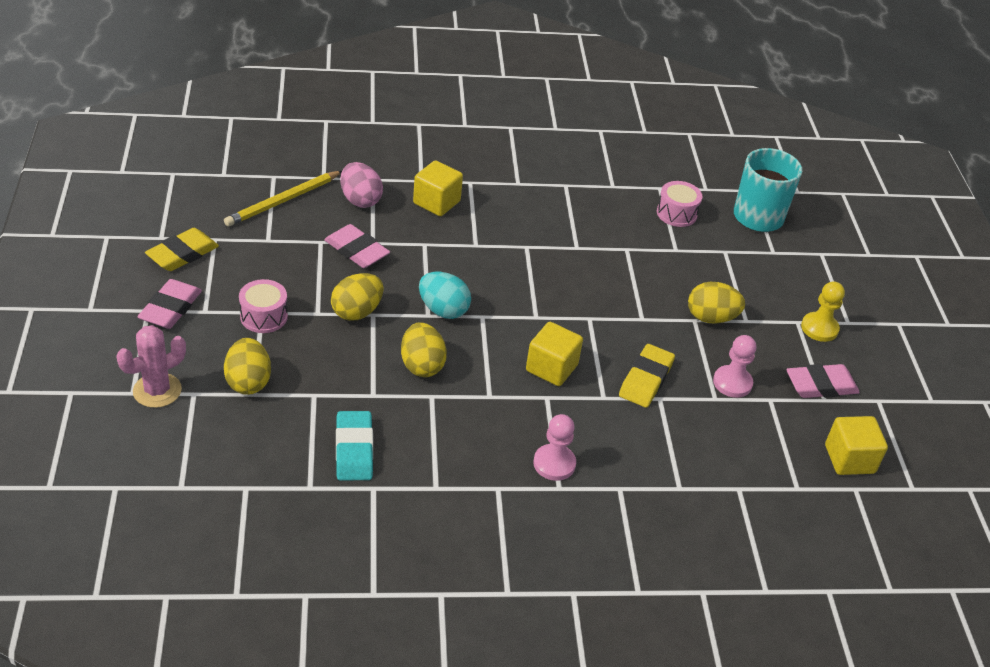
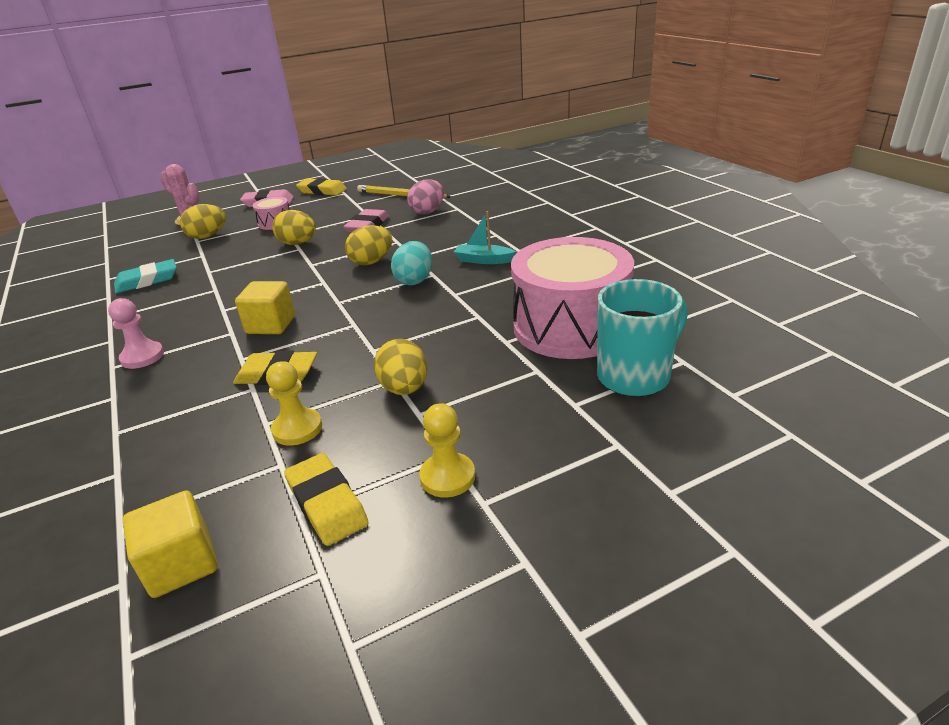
camera: 75 degrees right, 10 degrees down
yellow egg [401,322,447,377] -> yellow egg moved to [345,225,392,265]
yellow cube [413,160,463,216] -> none
turquoise egg [419,272,471,319] -> turquoise egg moved to [391,241,432,285]
pink drum [657,181,702,227] -> pink drum [511,237,634,359], size x2.31
pink pawn [713,335,756,398] -> yellow pawn [266,361,322,446]
pink eraser [786,364,860,398] -> yellow eraser [284,453,369,546]
none -> turquoise boat [454,211,516,264]

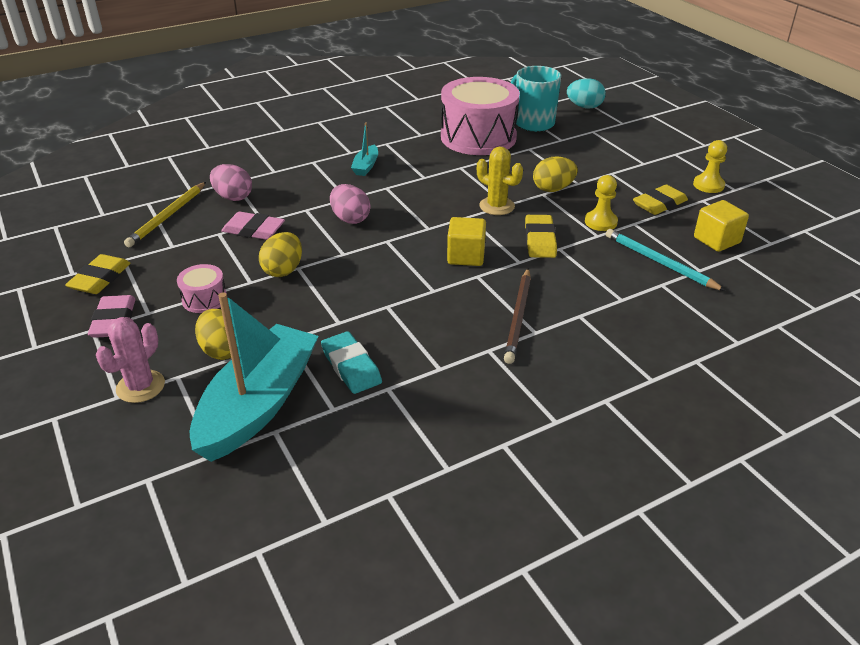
camera: 95 degrees left, 5 degrees up
pink pawn [108,298,164,369] -> brown pencil [504,268,531,364]
yellow egg [345,225,392,265] -> pink egg [330,184,370,224]
turquoise egg [391,241,432,285] -> turquoise egg moved to [567,78,606,108]
yellow pawn [419,403,475,497] -> yellow pawn moved to [693,140,727,193]
none -> turquoise boat [190,292,319,462]
none -> yellow cactus [477,147,523,215]
none -> turquoise pencil [606,229,726,291]

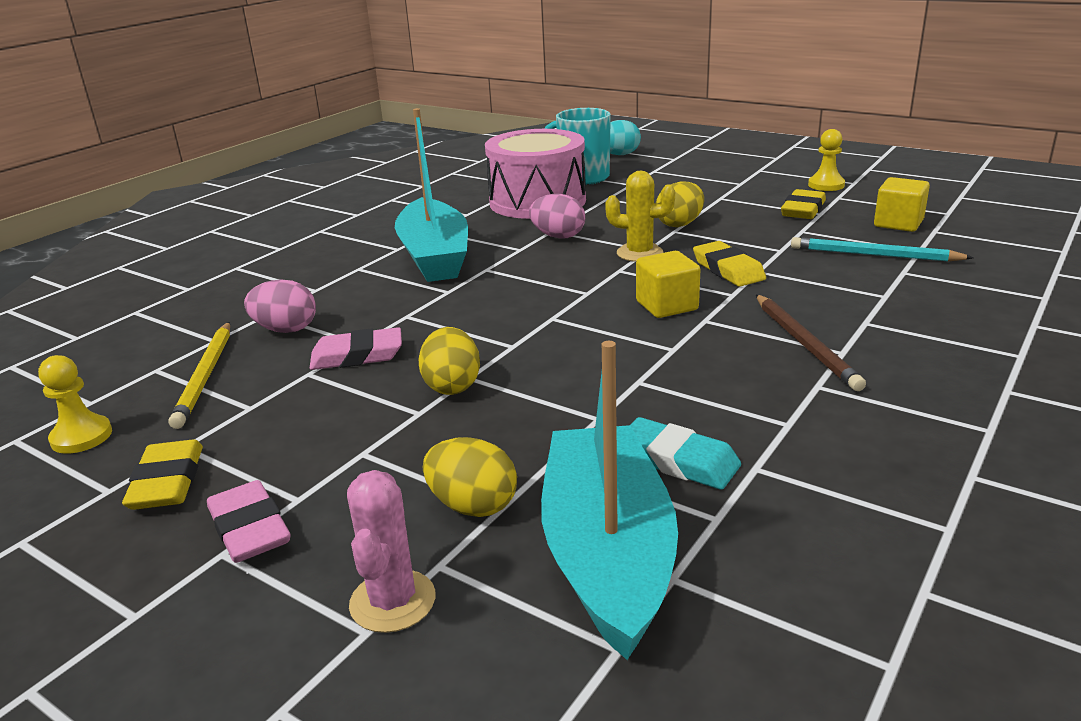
camera: 25 degrees left, 10 degrees down
pink drum [177,264,227,313] -> none
pink egg [330,184,370,224] -> pink egg moved to [529,194,585,239]
turquoise boat [351,122,378,176] -> turquoise boat [395,108,468,282], size x2.32
yellow pawn [585,175,618,231] -> yellow pawn moved to [38,355,112,454]

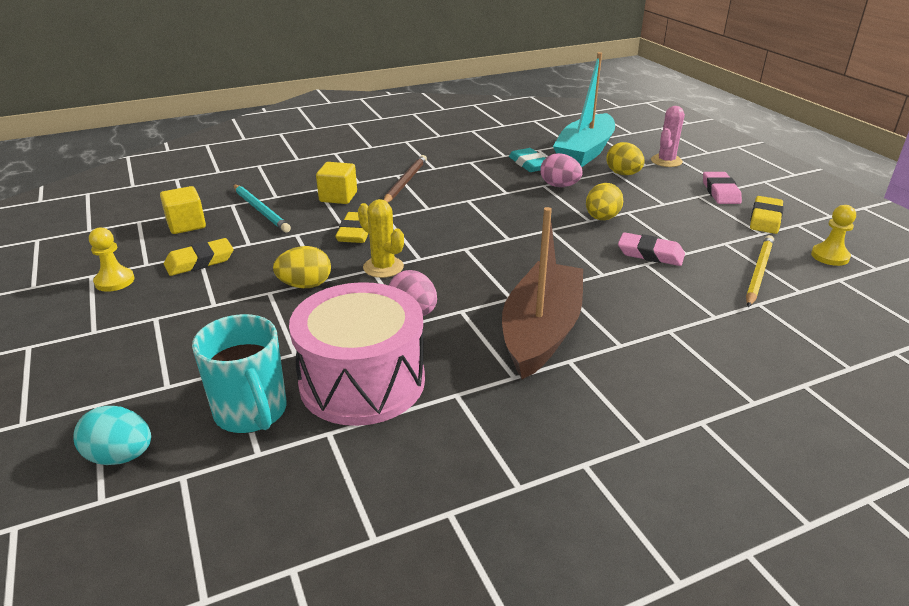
camera: 150 degrees left, 5 degrees up
pink egg [244,280,316,333] -> pink egg moved to [540,153,583,187]
turquoise boat [395,108,468,282] -> brown boat [502,207,583,379]
yellow cube [636,251,701,318] -> yellow cube moved to [316,162,357,204]

